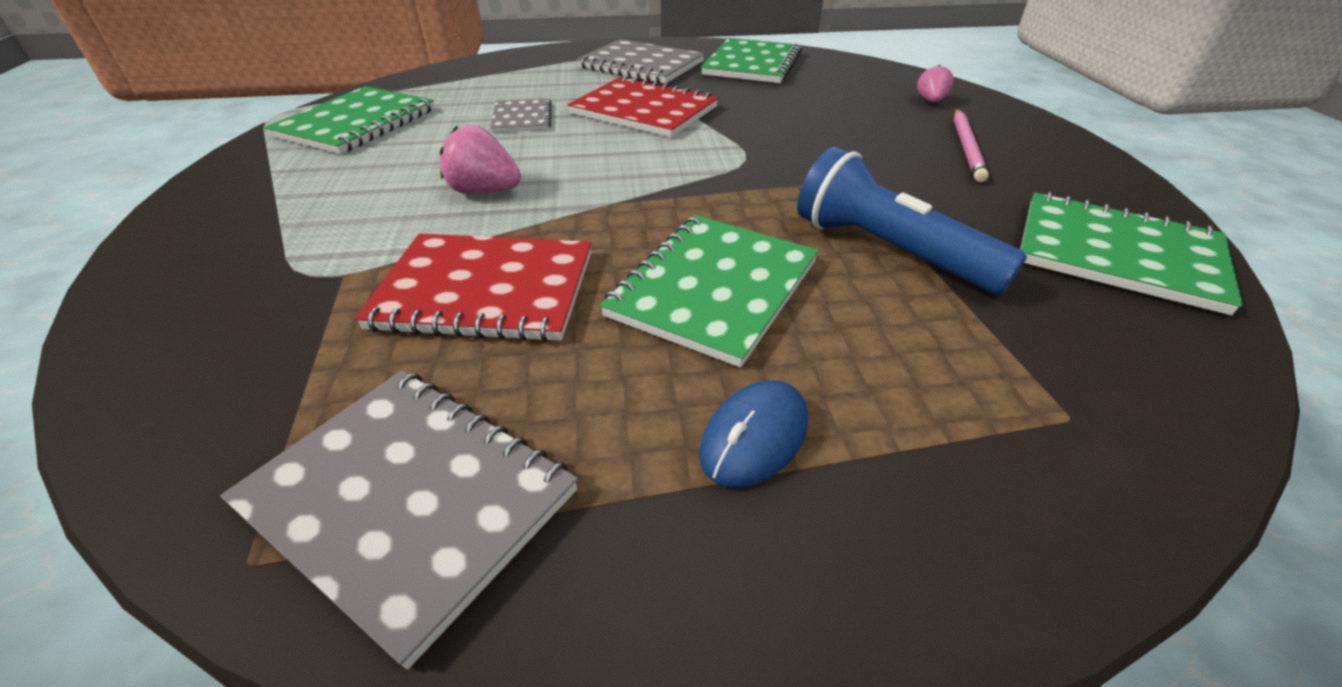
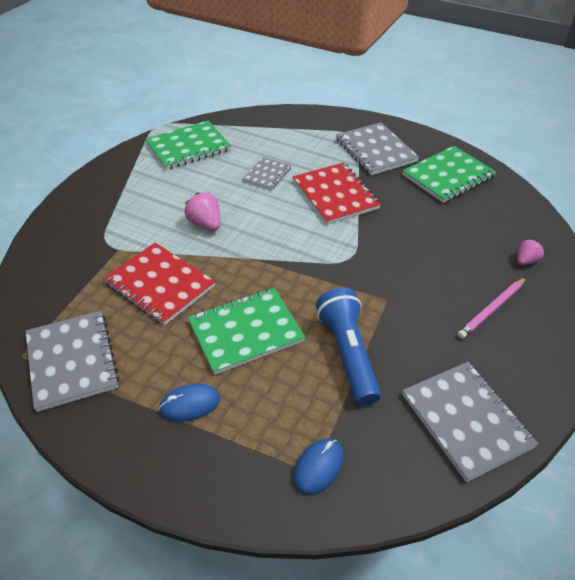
camera: 35 degrees right, 5 degrees up
green notebook [1020,192,1243,315] -> grey notebook [402,362,538,482]
none -> blue mouse [293,438,344,495]

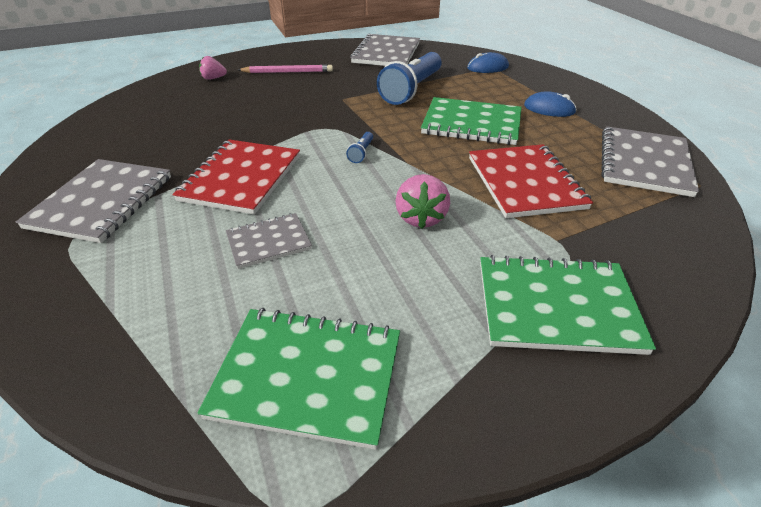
camera: 140 degrees left, 5 degrees down
green notebook [402,146,496,203] -> green notebook moved to [480,255,656,355]
none -> blue flashlight [346,132,373,163]

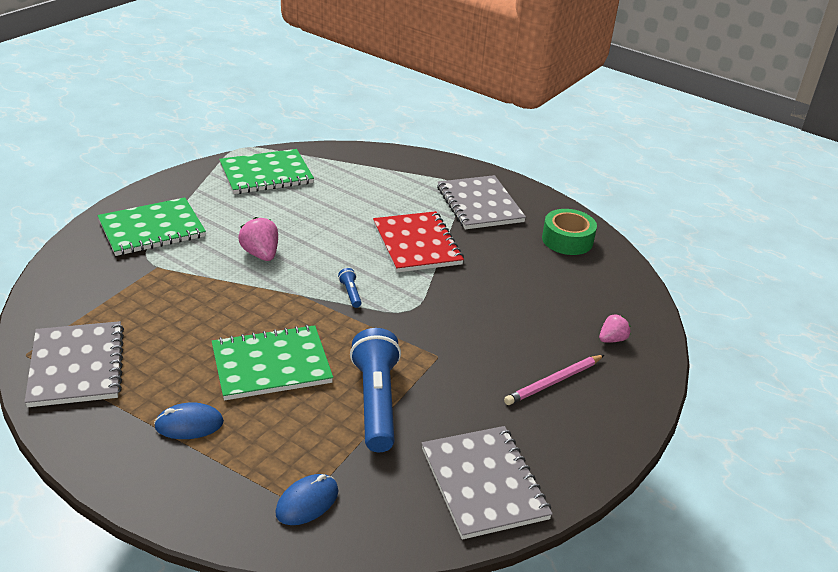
camera: 145 degrees right, 5 degrees down
grey notebook [226,213,312,269] -> none
red notebook [469,144,593,218] -> none
none -> green tape [542,209,597,255]

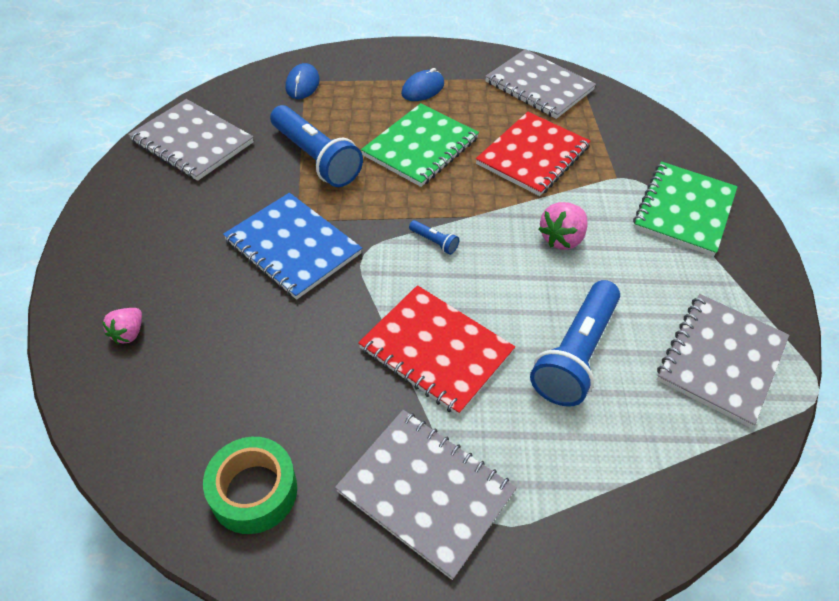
camera: 145 degrees right, 15 degrees up
green notebook [219,149,314,194] -> grey notebook [657,294,789,428]
pink strawberry [238,217,278,261] -> pink strawberry turned 105 degrees clockwise [539,202,588,250]
pink pencil [504,355,604,405] -> none
none -> blue notebook [223,193,362,300]
none -> red notebook [476,112,590,196]
none -> blue flashlight [530,280,620,407]

